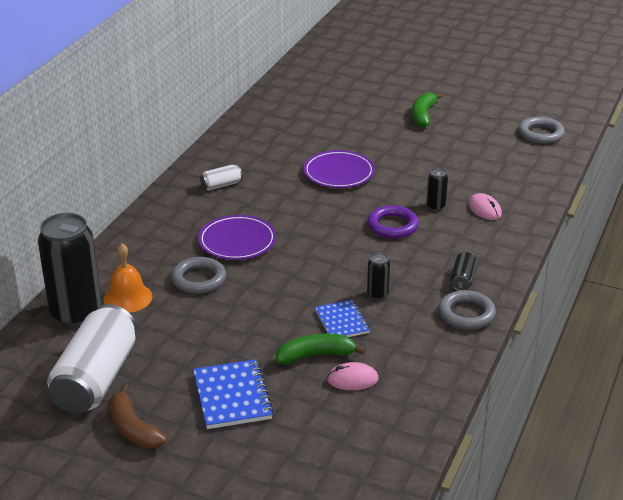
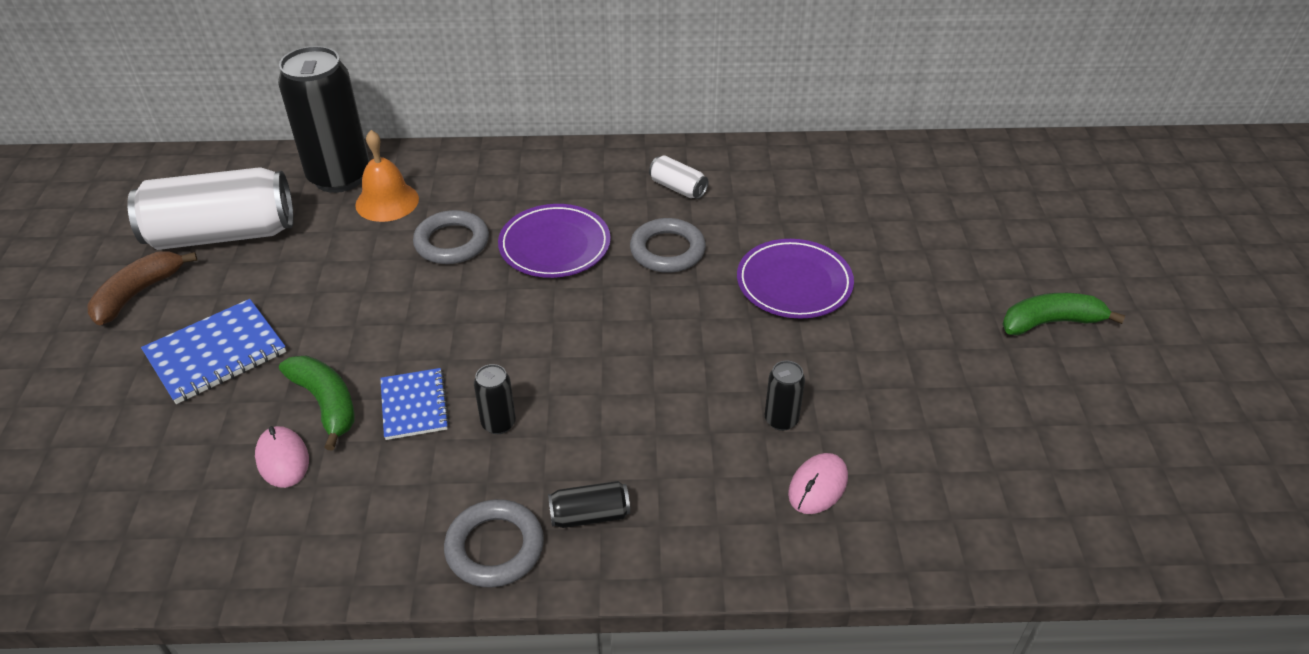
camera: 65 degrees right, 10 degrees up
blue notebook [315,300,370,337] -> blue notebook turned 60 degrees counterclockwise [380,368,450,440]
purple ring [367,205,419,239] -> none
grey ring [518,117,565,144] -> grey ring moved to [630,218,706,273]

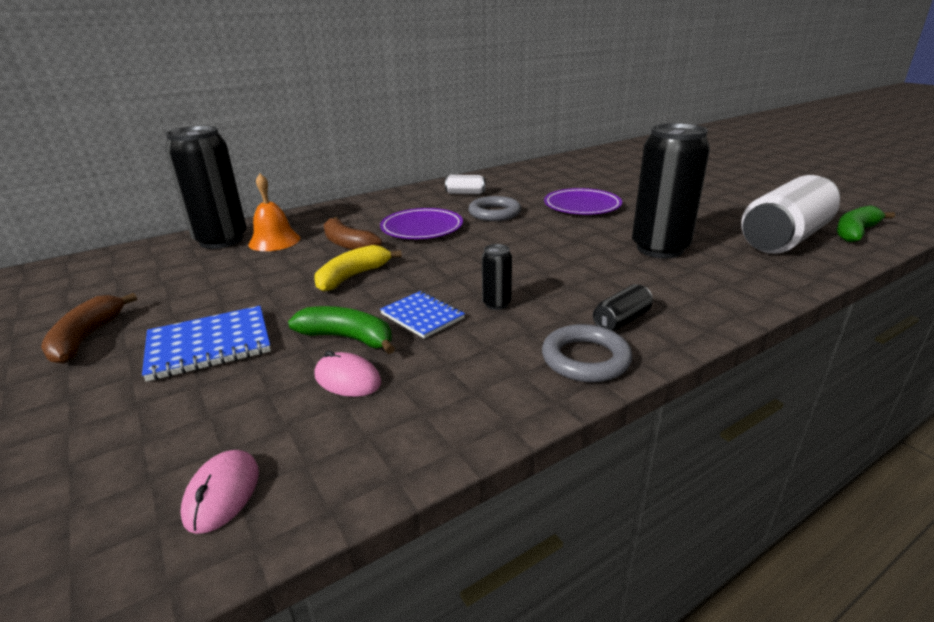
camera: 30 degrees left, 15 degrees down
white can [127,167,294,250] -> white can moved to [741,175,840,254]
blue notebook [141,299,286,404] -> blue notebook turned 45 degrees clockwise [142,306,271,382]
grey ring [413,210,489,264] -> brown banana [324,217,382,250]
black can [765,361,805,431] -> black can [632,123,710,258], size x2.33
pink mouse [788,453,848,514] -> pink mouse moved to [180,450,259,534]
green banana [1002,293,1126,335] -> green banana moved to [837,205,895,242]
none -> yellow banana [314,245,402,292]

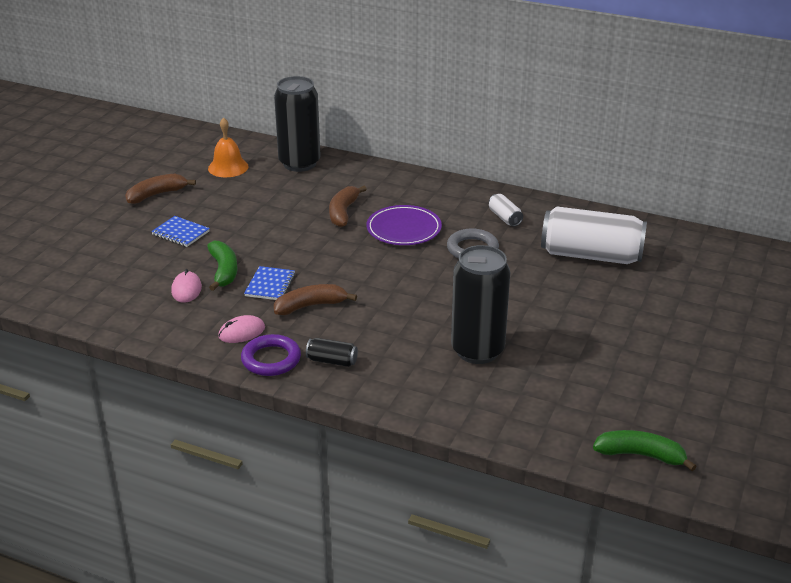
camera: 55 degrees right, 5 degrees up
blue notebook [142,306,271,382] -> blue notebook [151,216,210,247], size x0.66
pink mouse [180,450,259,534] -> pink mouse moved to [218,315,265,343]
orange bell [248,174,300,251] -> orange bell moved to [208,117,249,177]
yellow banana [314,245,402,292] -> none
black can [482,244,512,310] -> brown banana [274,284,357,315]
grey ring [542,324,632,382] -> purple ring [241,334,301,376]
purple plate [544,188,622,215] -> none
white can [741,175,840,254] -> white can moved to [541,206,647,264]

